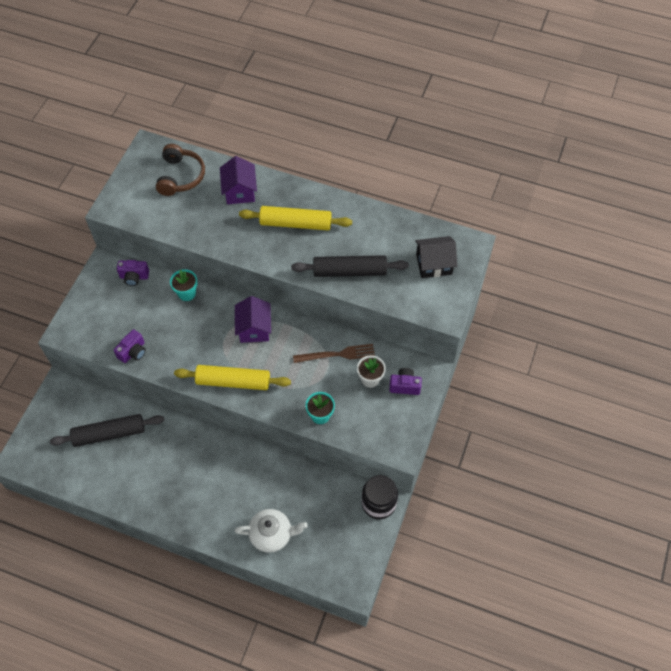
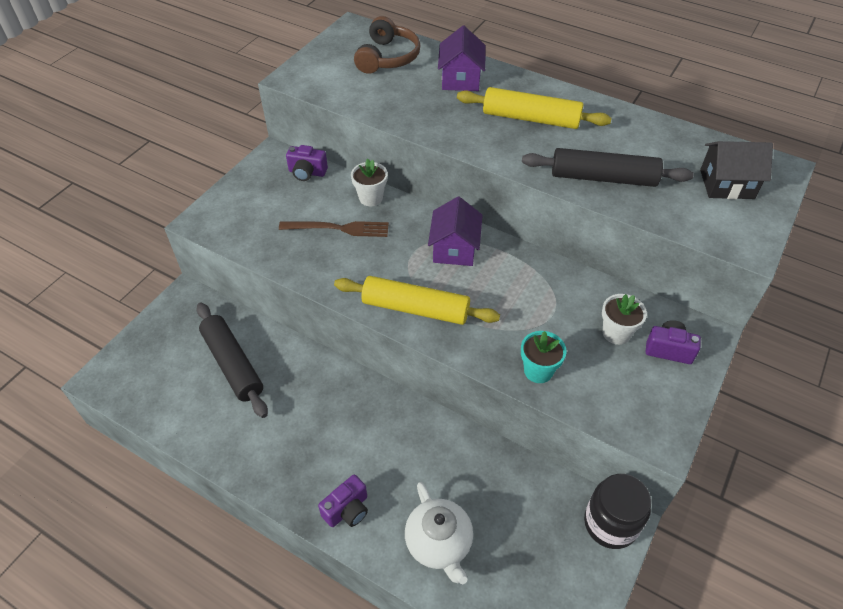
camera: 10 degrees right, 10 degrees down
black rolling pin [50,414,164,447] -> black rolling pin turned 60 degrees clockwise [197,303,268,418]
purple camera [114,329,146,363] -> purple camera moved to [318,475,368,527]
turquoise flower pot [170,269,198,301] -> white flower pot [351,159,388,206]
white teapot [234,509,308,553] -> white teapot turned 60 degrees clockwise [405,482,473,584]
brown fork [293,344,375,363] -> brown fork moved to [279,221,389,237]

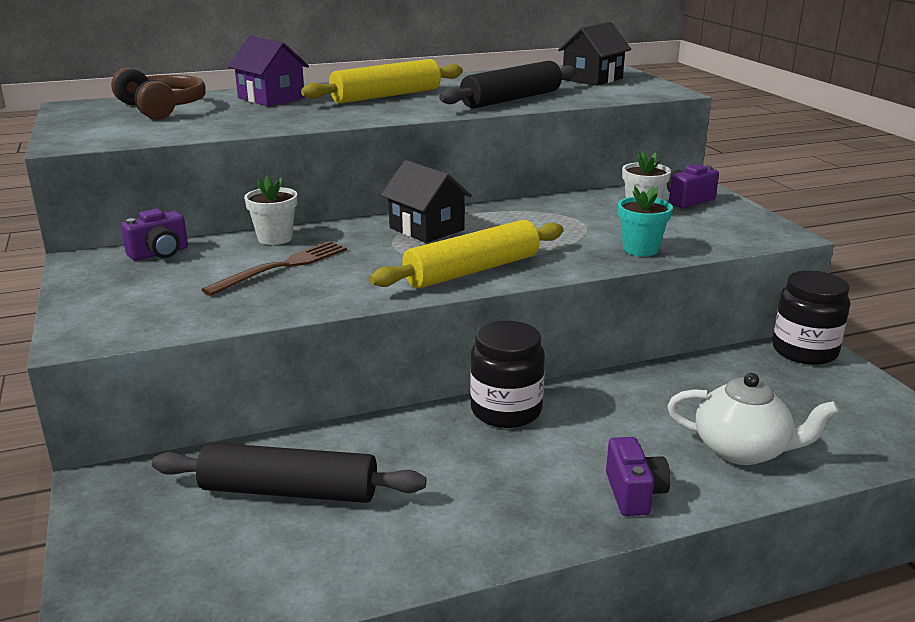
camera: 50 degrees left, 25 degrees down
purple house [428,197,483,266] -> black house [381,160,472,243]
none -> black jar [470,321,545,428]

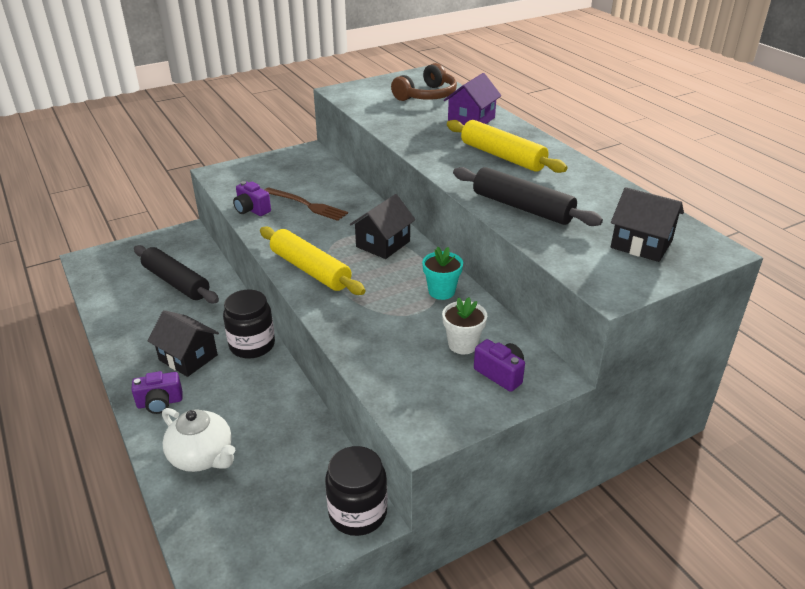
camera: 80 degrees right, 10 degrees up
purple camera [121,209,188,261] -> purple camera moved to [233,181,271,216]
black rolling pin [152,443,426,503] -> black rolling pin turned 45 degrees counterclockwise [134,245,219,303]
white flower pot [244,176,297,245] -> none
turquoise flower pot [618,186,673,256] -> turquoise flower pot moved to [422,247,463,300]
white teapot [667,373,839,465] -> white teapot turned 60 degrees counterclockwise [162,408,235,472]
none -> black house [148,310,219,377]

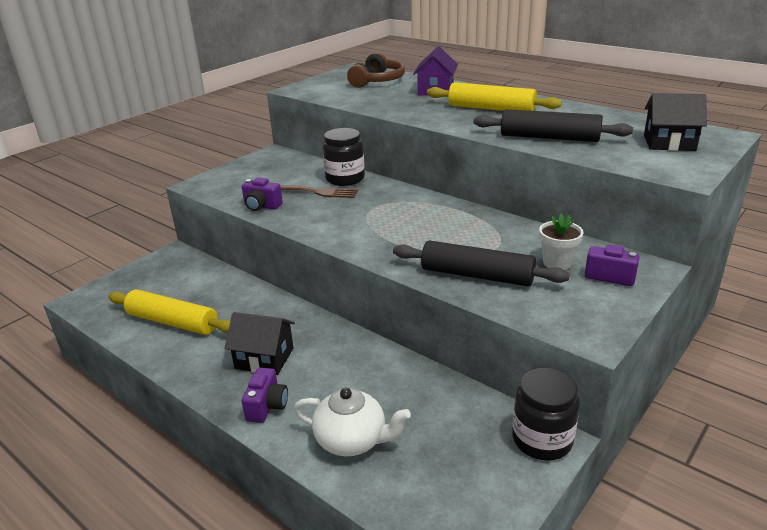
camera: 20 degrees left, 5 degrees down
purple camera [132,371,182,414] -> purple camera turned 45 degrees counterclockwise [242,368,288,423]
black rolling pin [134,245,219,303] -> black rolling pin moved to [393,241,570,287]
black jar [223,290,275,358] -> black jar moved to [323,128,365,186]
yellow rolling pin [260,226,365,295] -> yellow rolling pin moved to [108,289,231,335]
black house [350,194,415,259] -> none
turquoise flower pot [422,247,463,300] -> none

